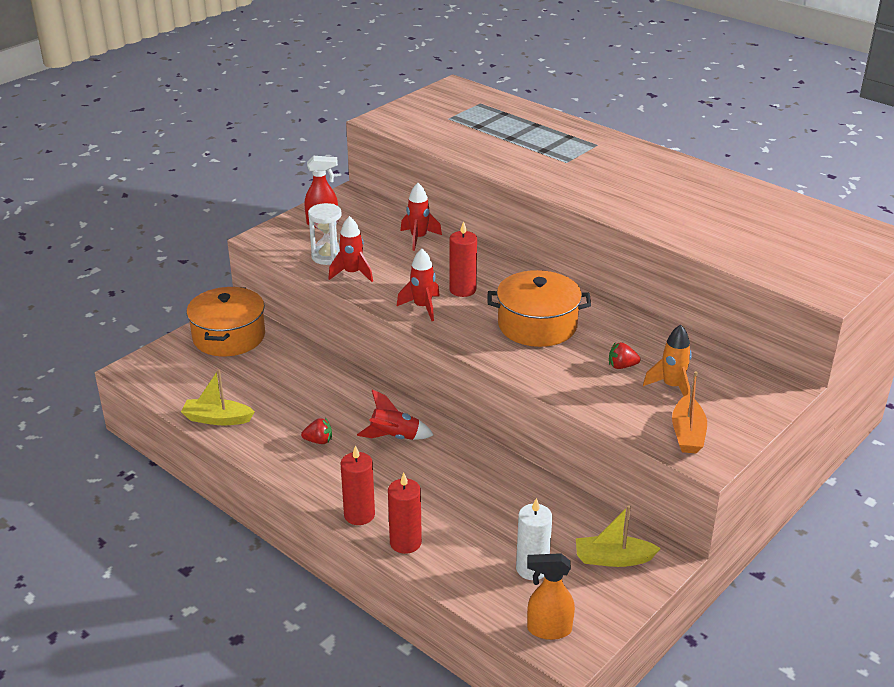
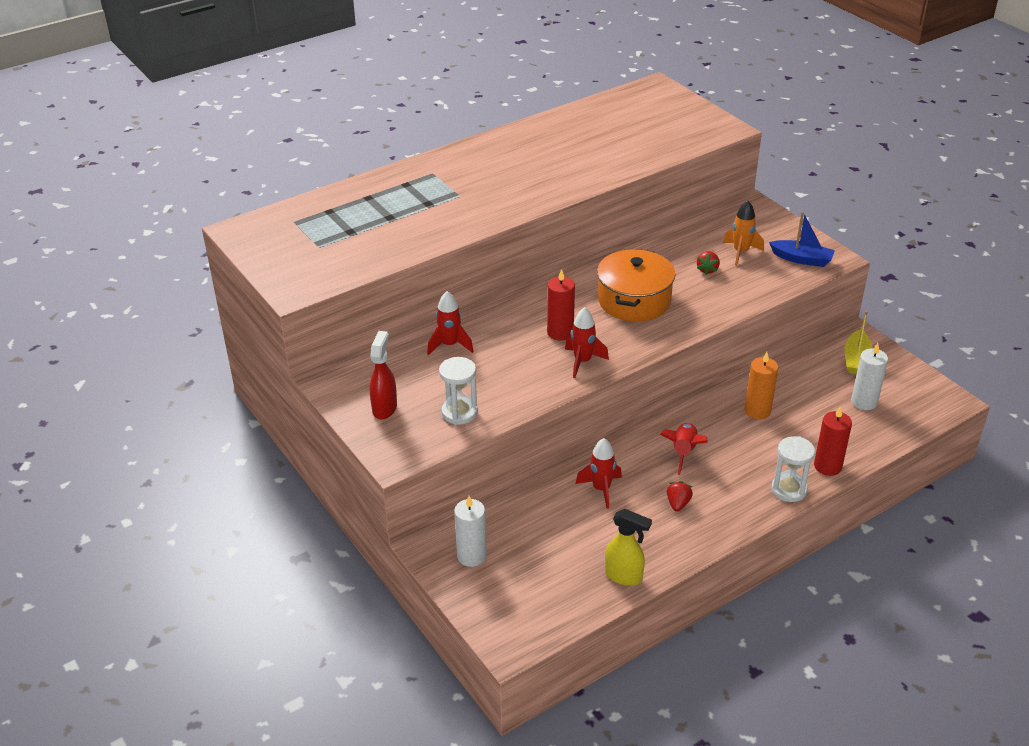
camera: 75 degrees left, 5 degrees up
yellow boat [181,369,255,425] -> yellow spray bottle [605,509,652,586]
orange pot [187,287,265,356] -> white candle [454,496,487,567]
red rocket [328,216,373,282] -> red rocket moved to [575,438,622,509]
red candle [340,445,375,525] -> white hourglass [771,436,815,502]
orange spray bottle [527,553,575,640] -> none
orange boat [672,371,707,453] -> blue boat [769,211,835,267]
none -> orange candle [745,352,778,419]

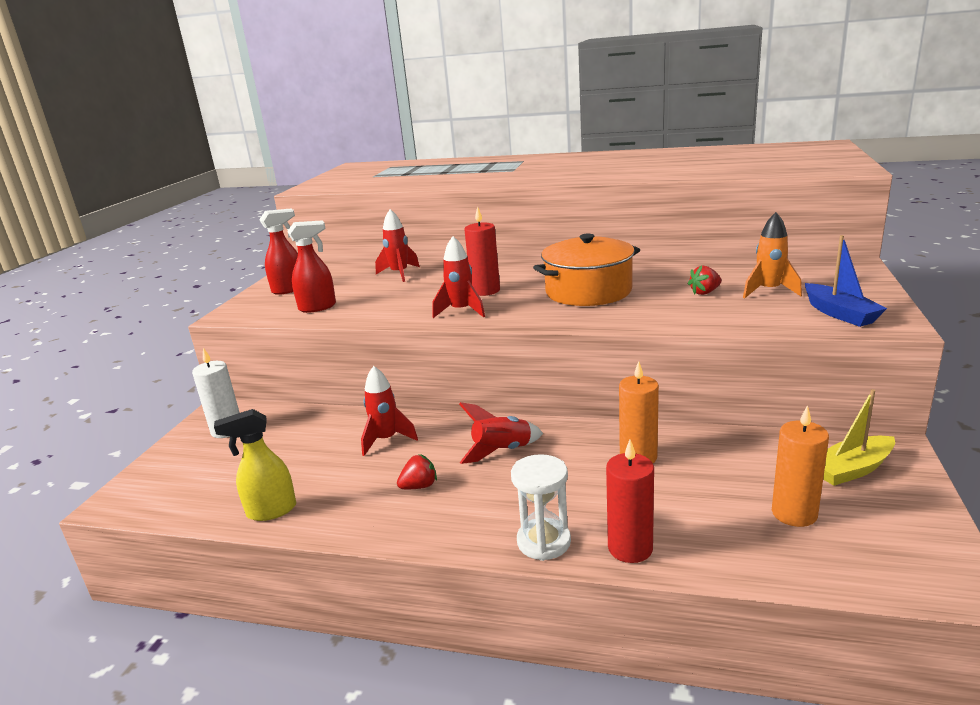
camera: 50 degrees right, 15 degrees down
white hourglass [439,357,478,425] -> red spray bottle [287,220,336,313]
yellow spray bottle [605,509,652,586] -> yellow spray bottle turned 90 degrees clockwise [214,409,296,521]
white candle [851,343,888,410] -> orange candle [772,405,829,527]

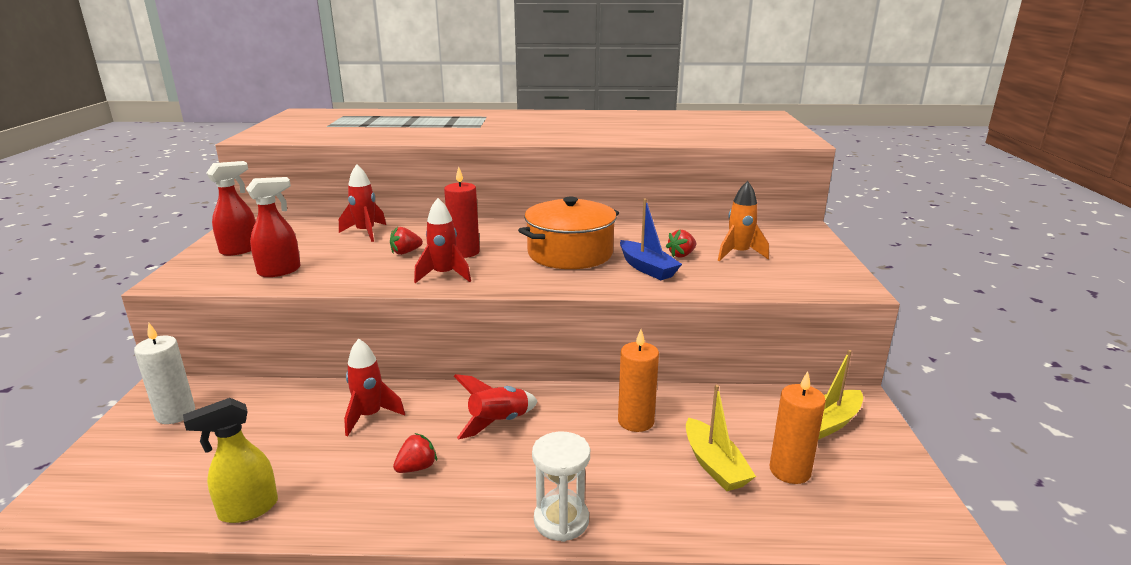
camera: 15 degrees left, 0 degrees up
red candle [606,440,654,563] -> none
blue boat [805,235,887,327] -> blue boat moved to [620,199,682,280]
none -> red strawberry [390,227,423,255]
none -> yellow boat [686,385,756,491]

